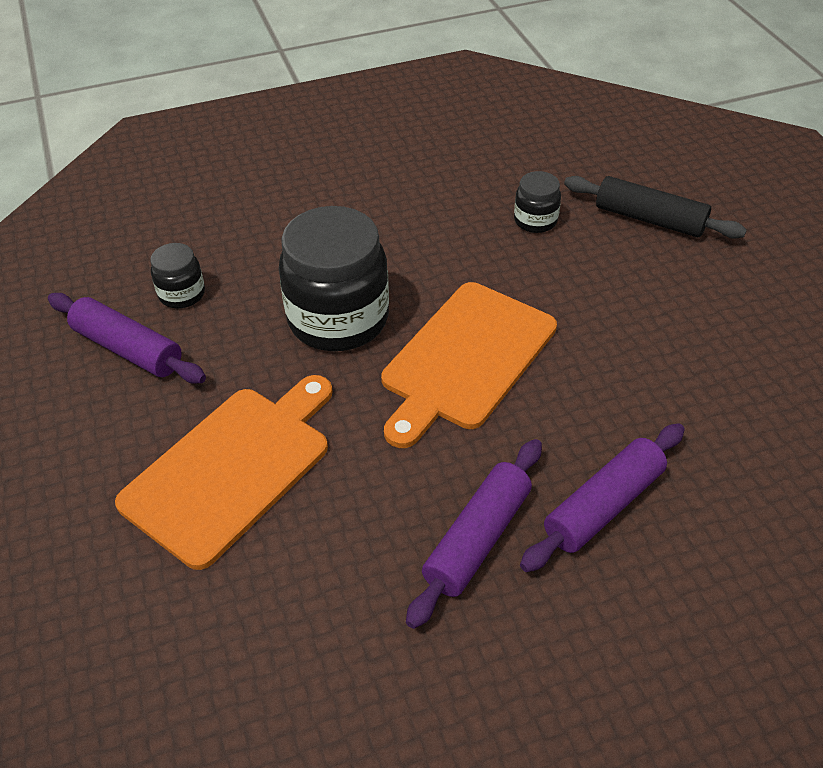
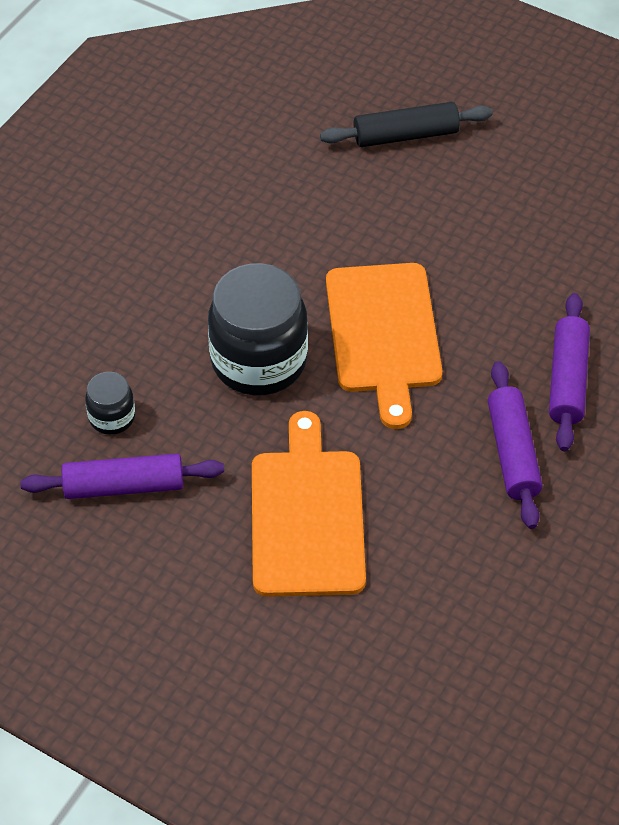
camera: 40 degrees left, 5 degrees up
black jar [514,171,561,233] -> none

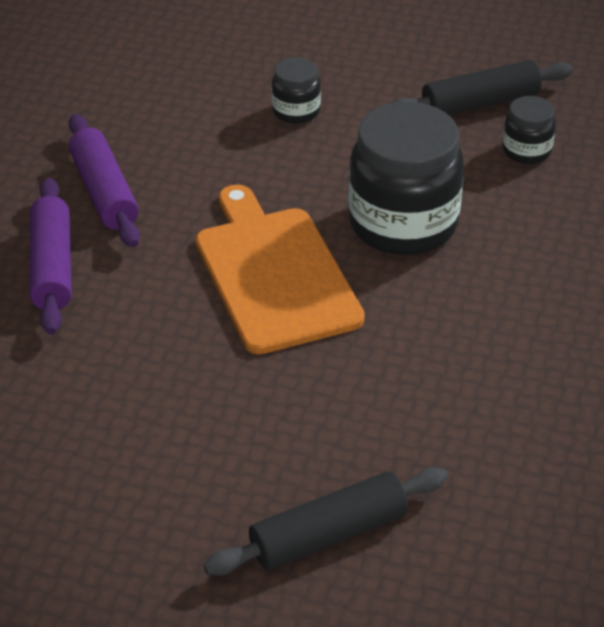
camera: 165 degrees right, 10 degrees down
purple rolling pin [20,454,224,499] -> black rolling pin [393,60,573,115]
orange cutting board [252,411,366,597] -> black jar [272,57,321,124]

